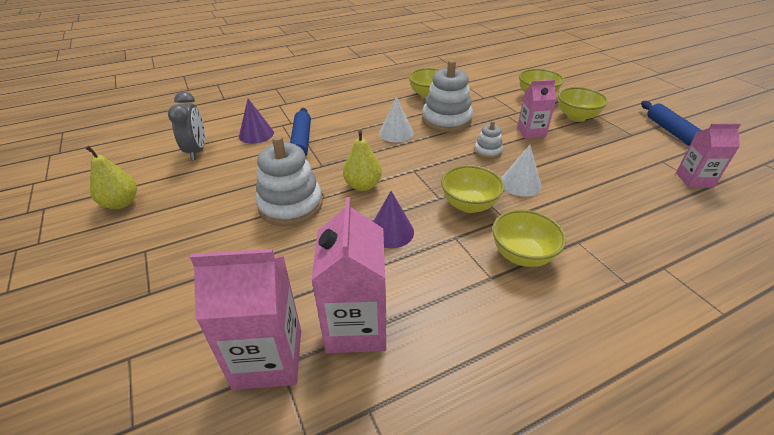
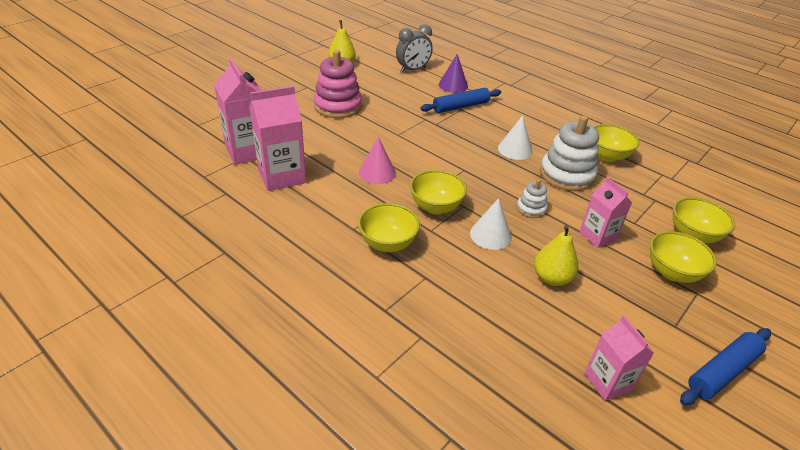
camera: 65 degrees right, 0 degrees up
white stacking toy [256,136,323,226] -> none
yellow pear [343,130,382,191] -> yellow pear moved to [534,225,578,286]
purple cone [373,191,414,248] -> pink cone [359,137,396,184]
none -> pink stacking toy [313,50,362,118]

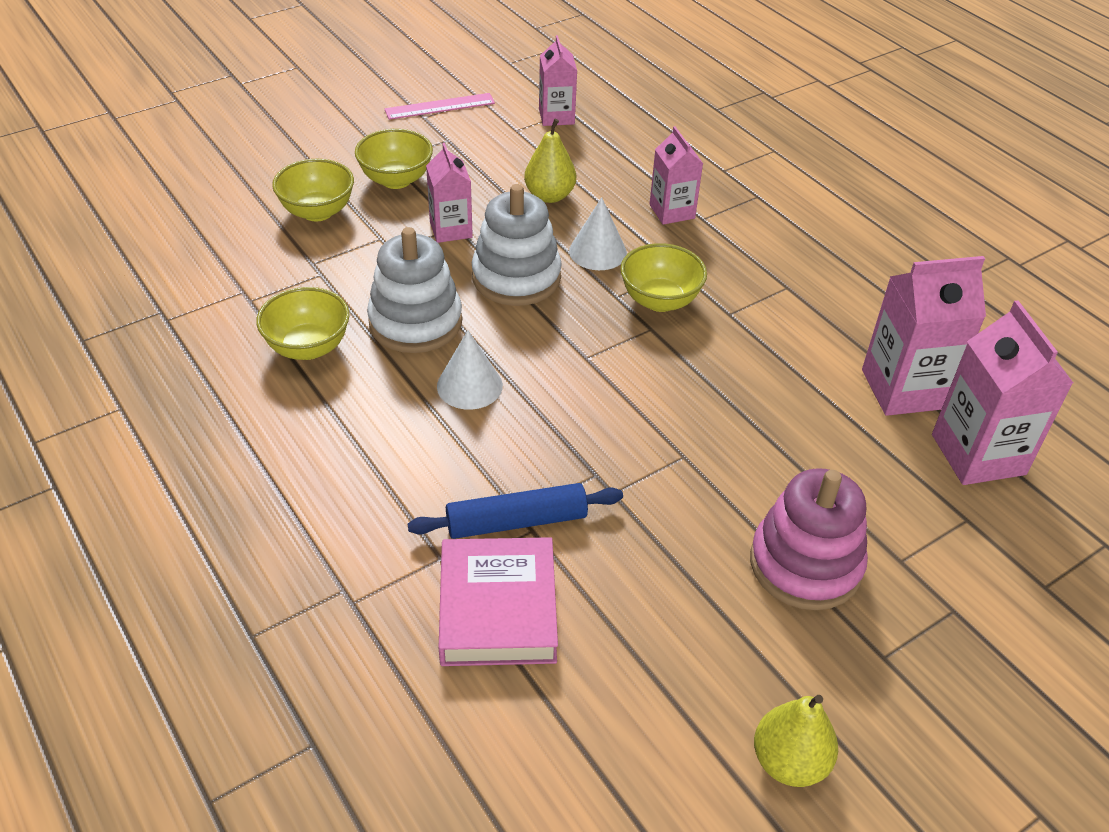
camera: 165 degrees left, 5 degrees up
yellow bowl [358,203,420,252] -> none
pink cone [359,137,396,184] -> none
grey clock [396,24,433,73] -> none
purple cone [439,54,468,93] -> pink book [439,537,558,666]
white stacking toy [517,179,547,218] -> white stacking toy [472,184,562,306], size x2.00
blue rolling pin [680,328,771,405] -> pink ruler [385,93,495,120]
none -> pink carton [650,126,703,225]

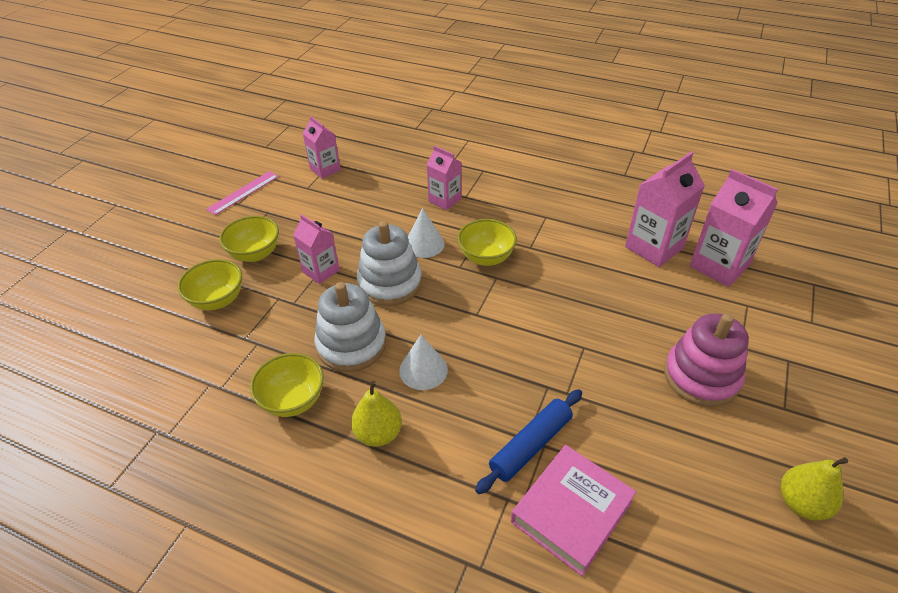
camera: 30 degrees left, 0 degrees up
pink book [439,537,558,666] -> pink book turned 75 degrees clockwise [511,445,637,576]
yellow pear [524,119,576,203] -> yellow pear moved to [351,381,402,447]

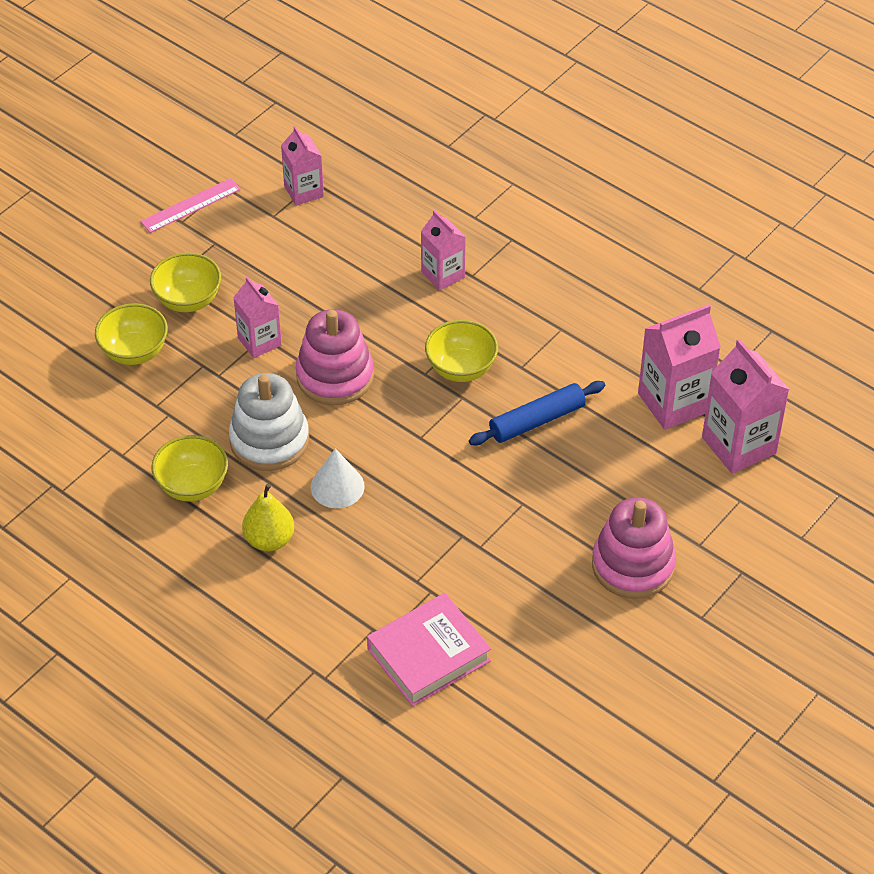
camera: 15 degrees right, 5 degrees up
white stacking toy [357,221,422,306] -> pink stacking toy [296,309,374,405]
white cone [408,208,445,258] -> none
blue rolling pin [475,389,582,494] -> blue rolling pin moved to [469,381,605,446]
yellow pear [781,457,848,521] -> none

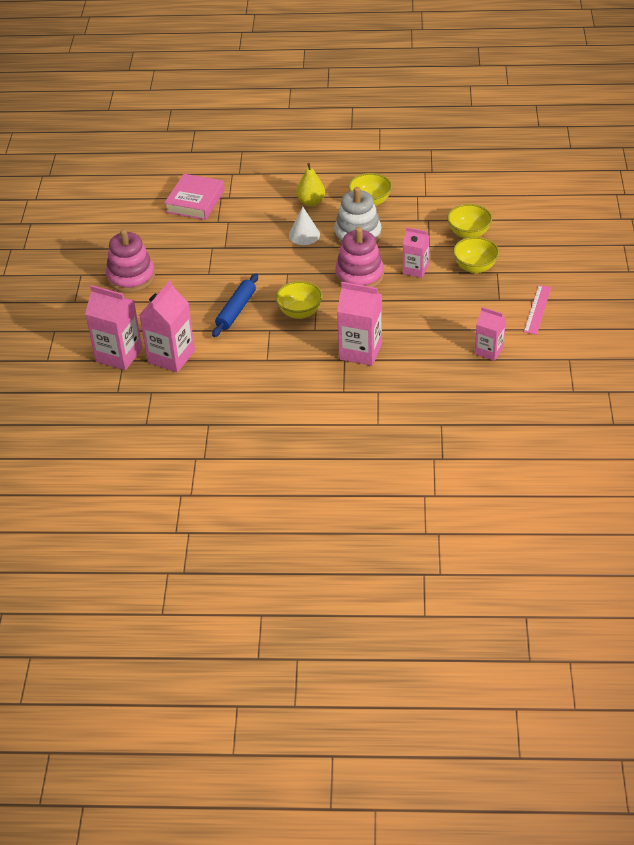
camera: 145 degrees right, 5 degrees down
pink carton [421,210,466,291] -> pink carton [337,282,382,366], size x1.60

